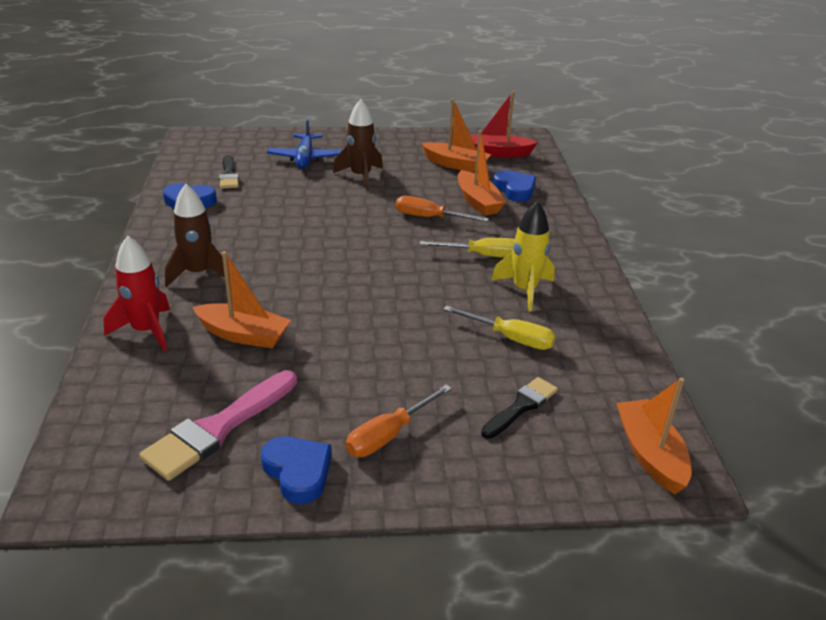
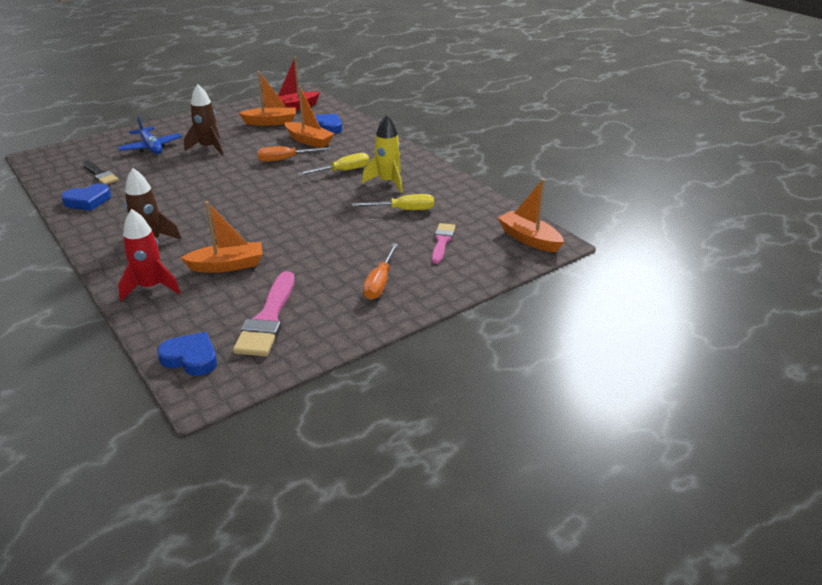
camera: 30 degrees left, 0 degrees up
blue heart [261,436,332,504] -> blue heart moved to [157,332,217,376]
black brush [481,377,558,439] -> pink brush [432,223,456,264]

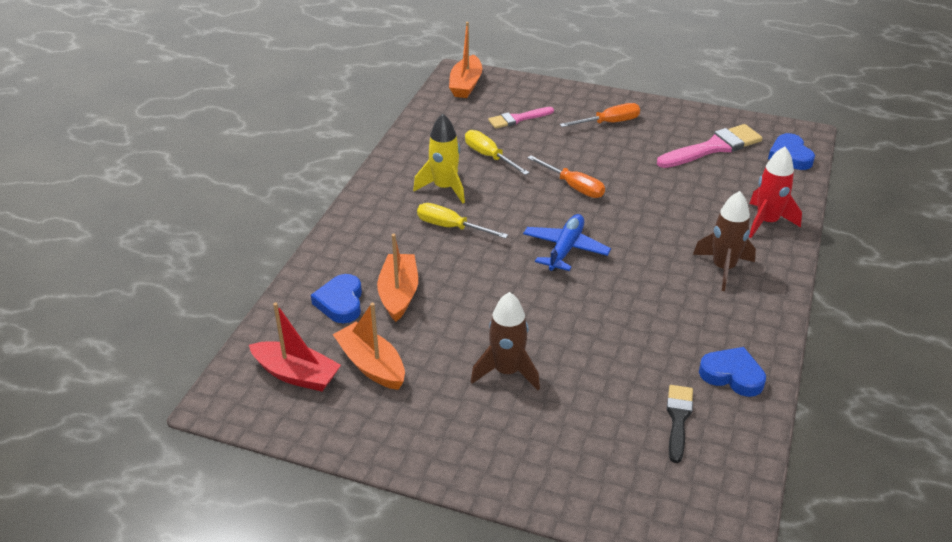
camera: 125 degrees left, 5 degrees up
blue plane [118,116,182,154] -> blue plane moved to [523,214,611,271]
orange boat [181,201,263,273] -> none
orange screwdriver [257,146,331,162] -> orange screwdriver moved to [527,156,605,198]

